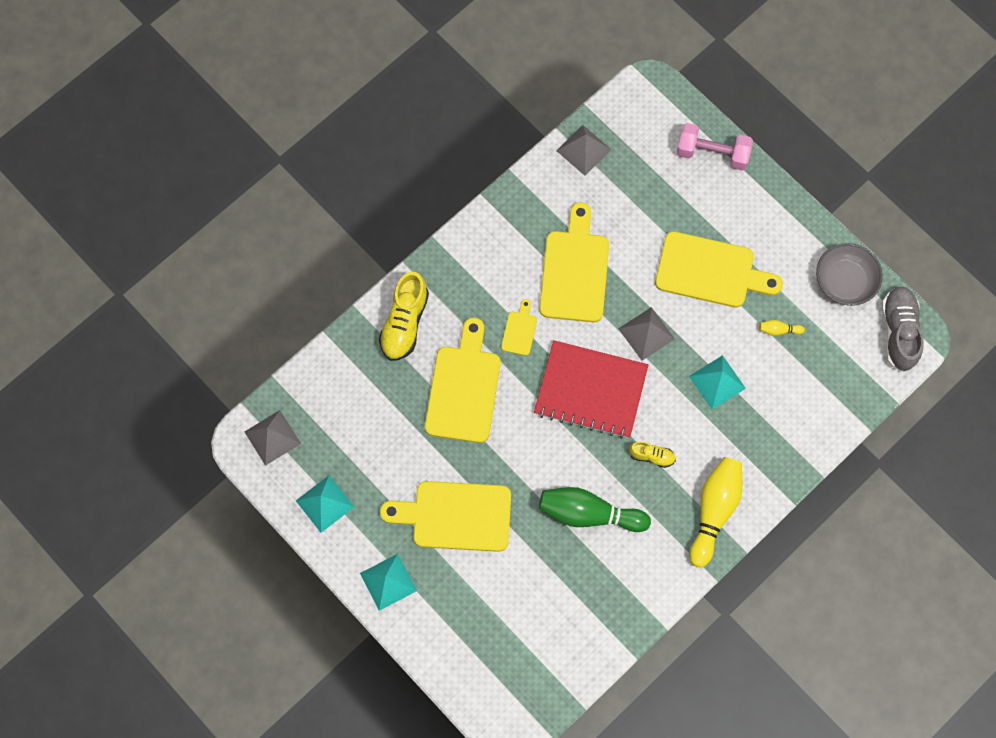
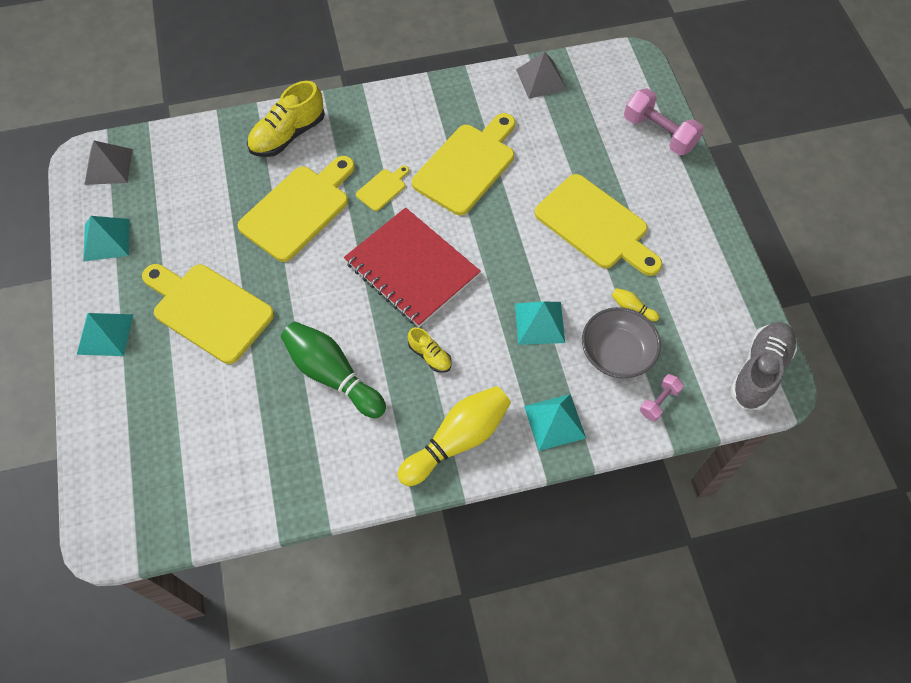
camera: 30 degrees right, 10 degrees down
grey pyramid [618,307,675,361] -> none
grey bowl [816,243,883,306] -> grey bowl moved to [582,307,661,378]
none -> turquoise pyramid [524,394,586,451]
none -> pink dumbbell [640,374,684,422]

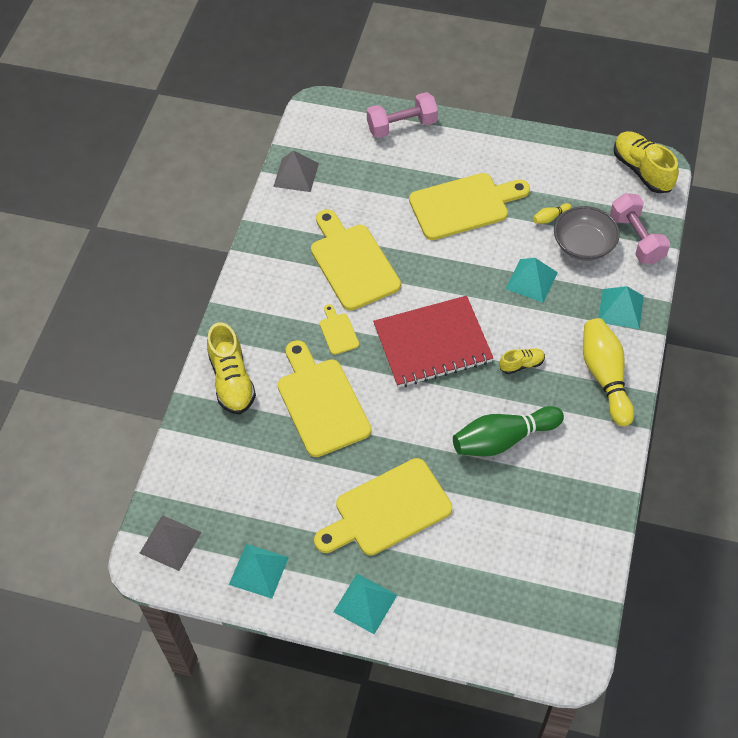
camera: 60 degrees left, 5 degrees down
pink dumbbell [640,374,684,422] -> pink dumbbell [610,193,670,264], size x1.83
grey shoe [730,322,797,410] -> yellow shoe [614,131,679,193]

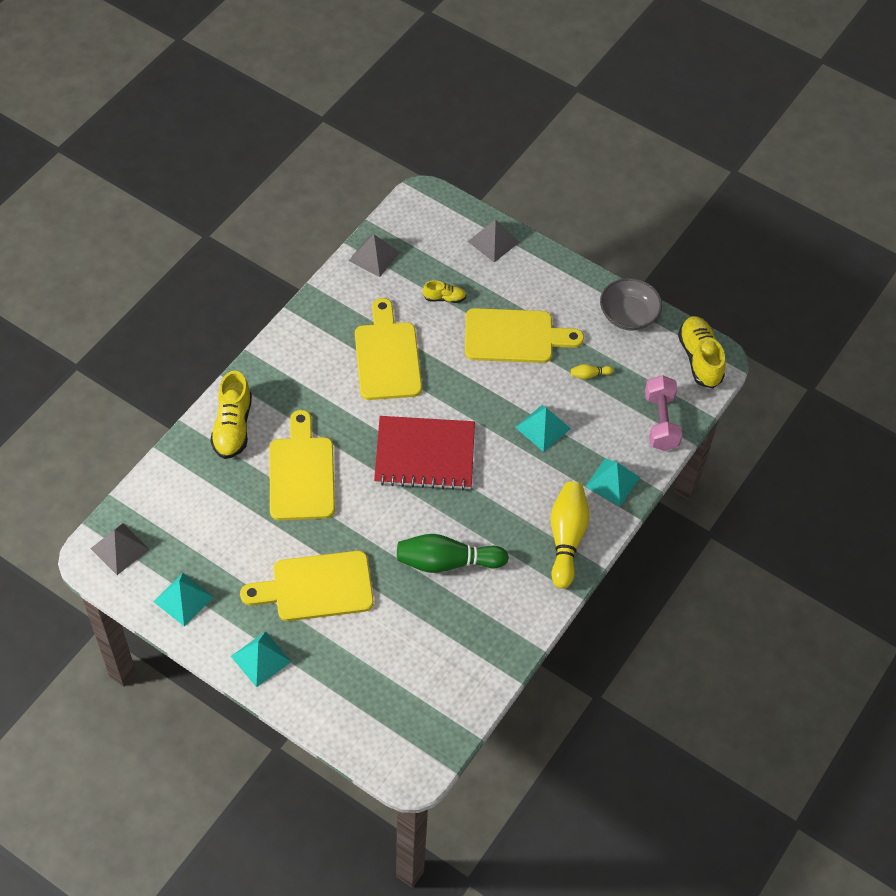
camera: 15 degrees right, 0 degrees up
yellow cutting board [320,304,359,355] -> none
pink dumbbell [367,92,438,138] -> grey pyramid [467,219,519,262]
yellow shoe [499,348,545,374] -> yellow shoe moved to [423,280,466,303]
grey bowl [554,206,620,261] -> grey bowl moved to [600,278,662,331]

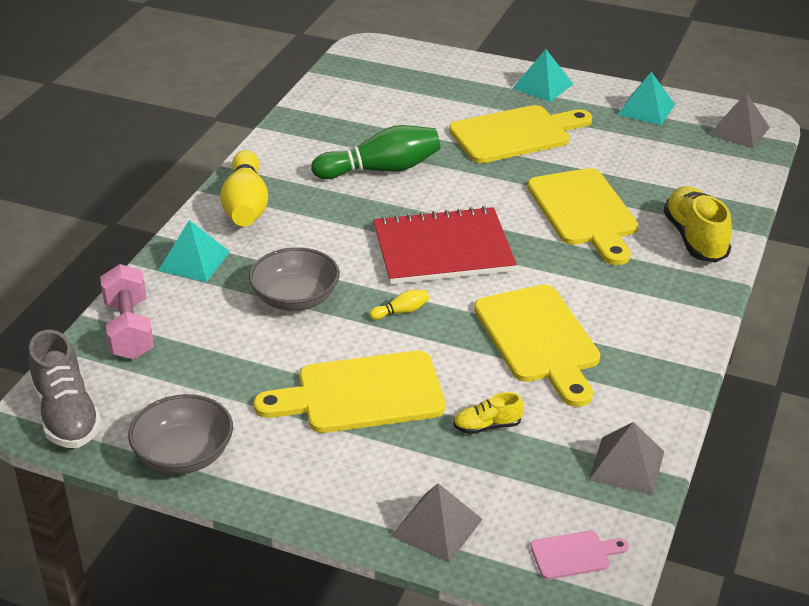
camera: 170 degrees right, 20 degrees down
turquoise pyramid [515,404,571,452] -> grey bowl [249,247,340,311]
yellow bowling pin [571,364,613,379] -> yellow bowling pin moved to [369,290,429,320]
yellow shoe [678,316,726,388] -> grey shoe [28,329,102,448]
none -> pink cutting board [530,531,629,580]

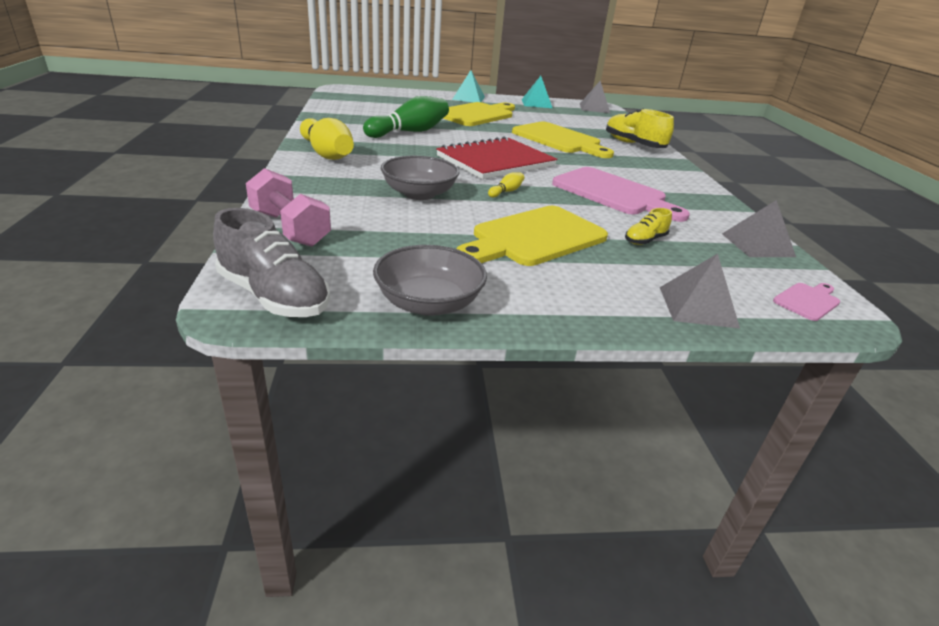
camera: 30 degrees left, 5 degrees down
turquoise pyramid [158,220,230,282] -> none
yellow cutting board [474,285,600,407] -> pink cutting board [552,167,690,222]

